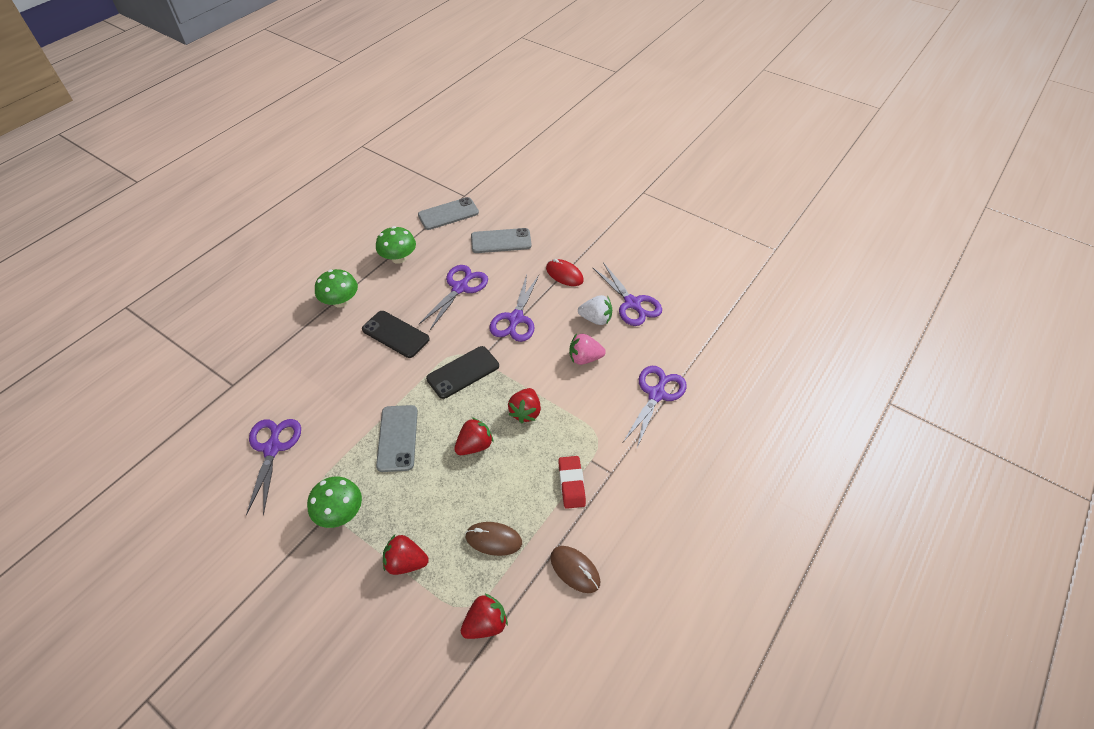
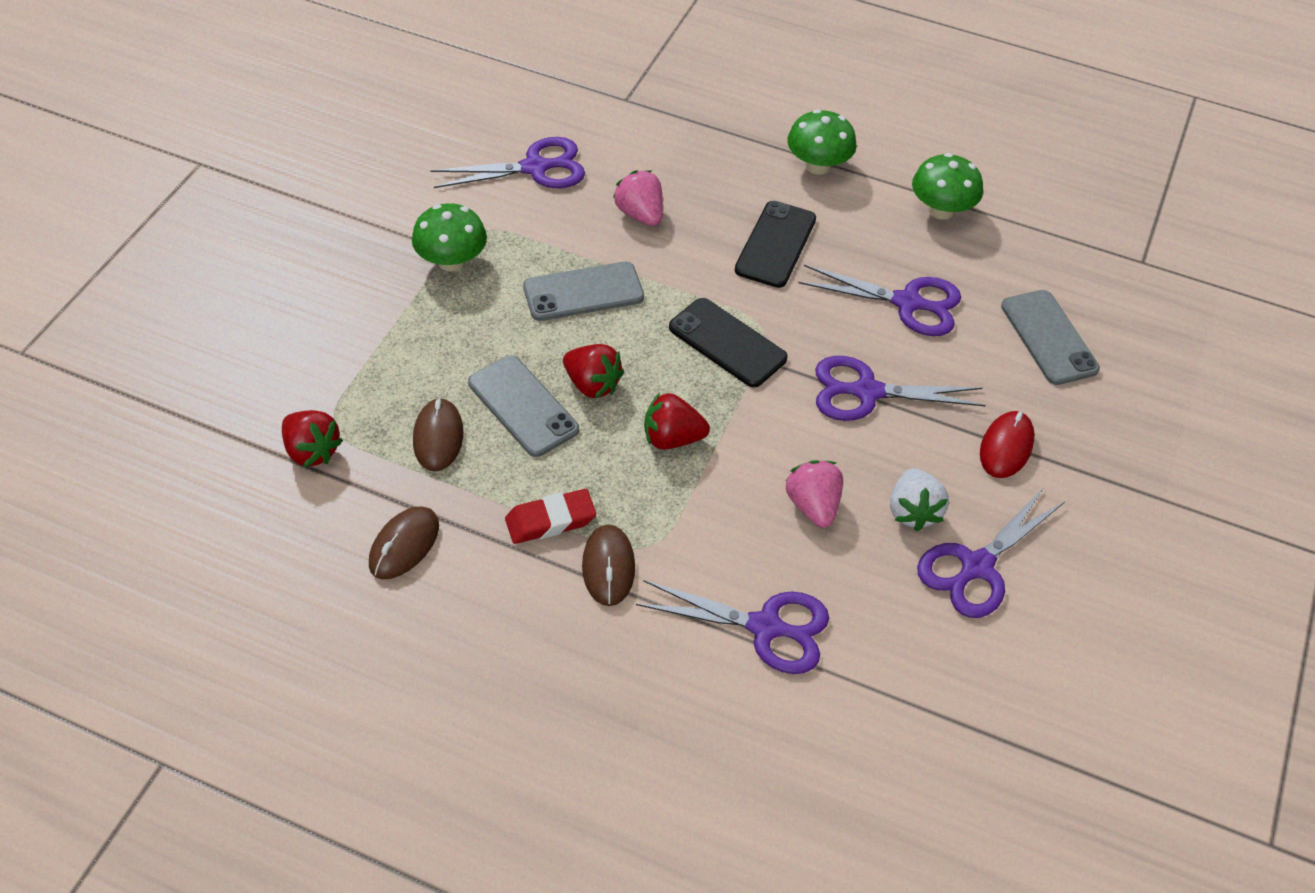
camera: 75 degrees right, 0 degrees up
red strawberry [383,535,429,575] -> none
grey phone [418,197,479,230] -> grey phone moved to [468,355,579,457]
none -> brown mouse [582,525,635,606]
none -> pink strawberry [613,170,663,226]

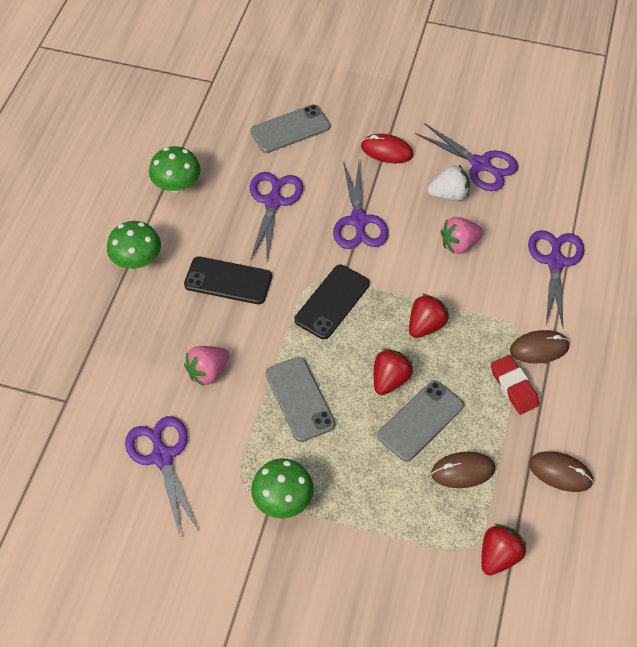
camera: 95 degrees left, 5 degrees up
red strawberry [644,392,710,449] -> red strawberry turned 135 degrees counterclockwise [409,294,449,338]

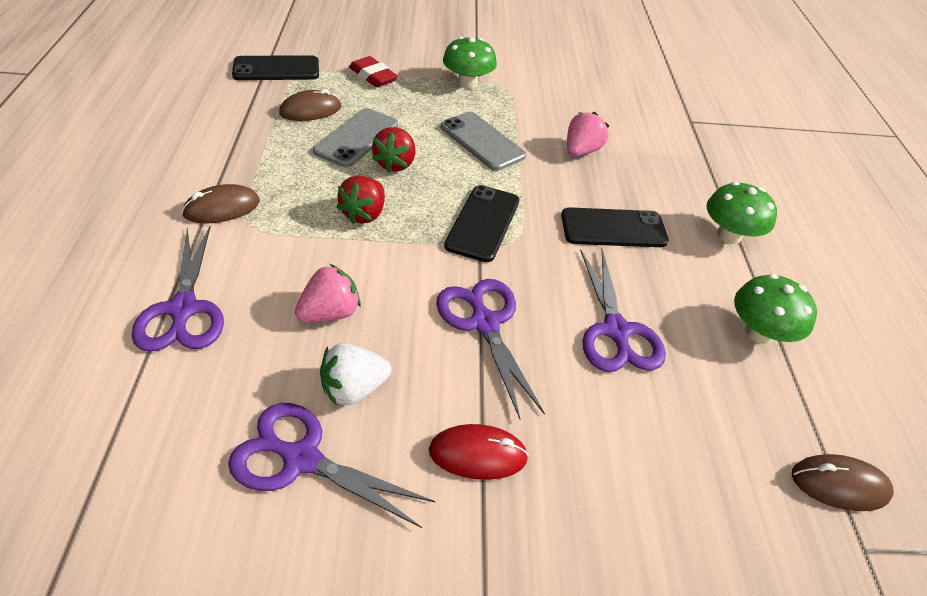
camera: 160 degrees right, 10 degrees down
purple scissors [125,416,198,536] -> none
grey phone [250,104,330,153] -> none
red strawberry [481,524,527,575] -> black phone [232,55,319,80]
red eraser [491,355,539,414] -> red eraser moved to [349,56,398,87]
brown mouse [529,451,594,492] -> brown mouse moved to [792,454,894,511]

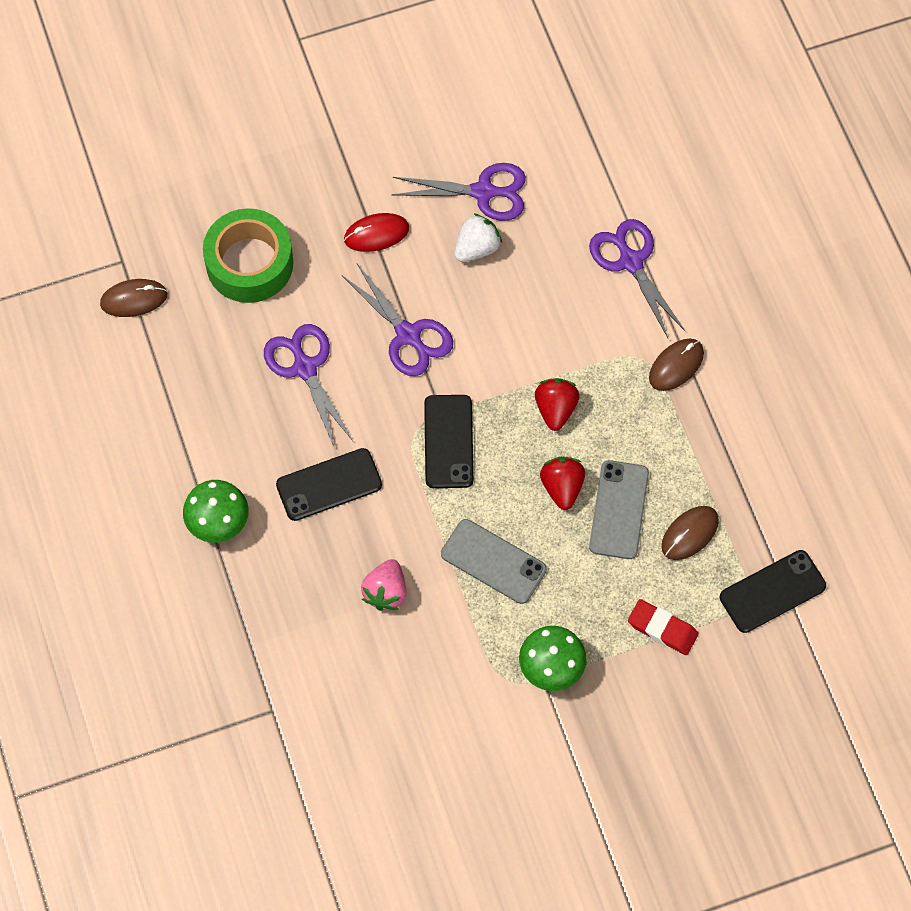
camera: 165 degrees right, 20 degrees up
pink strawberry [295,264,361,322] -> none
green mushroom [734,274,817,344] -> none
none -> green tape [203,208,294,303]

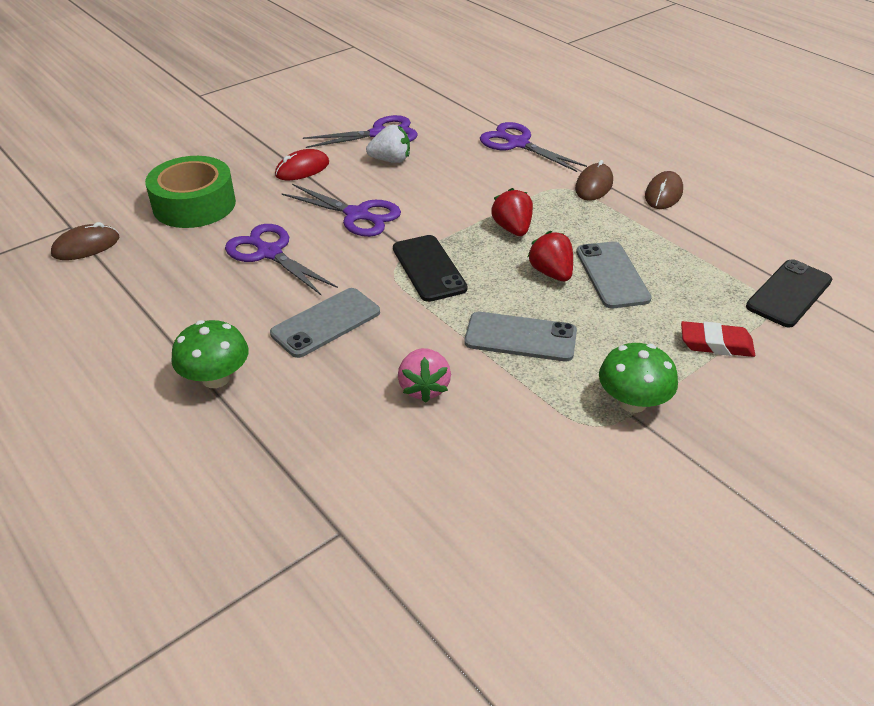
camera: 20 degrees left, 25 degrees down
black phone [276,448,382,521] -> grey phone [270,288,380,358]
white strawberry [454,213,502,262] -> white strawberry turned 60 degrees clockwise [366,125,410,163]
brown mouse [661,506,719,560] -> brown mouse moved to [645,171,683,209]

